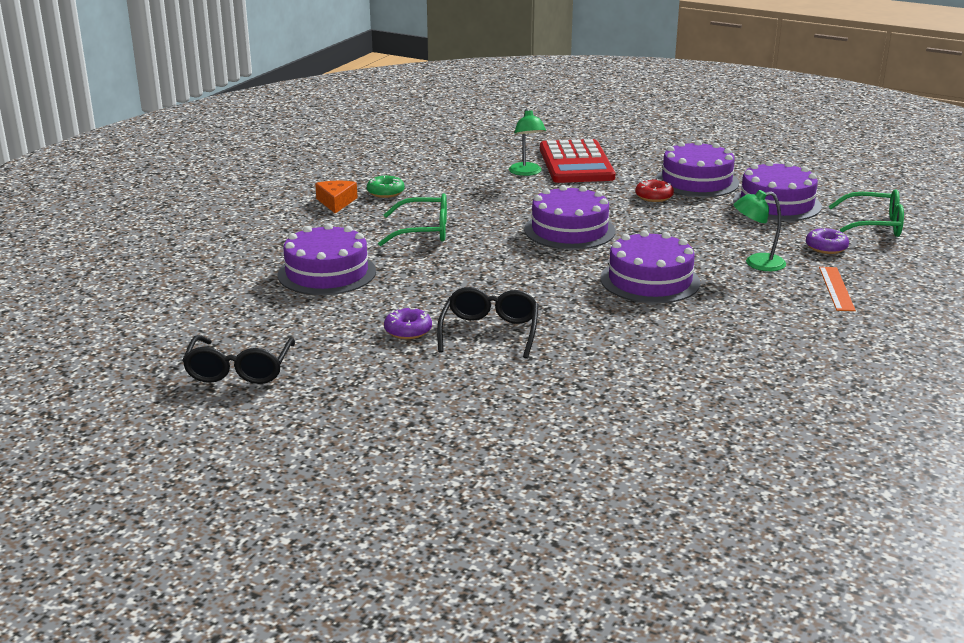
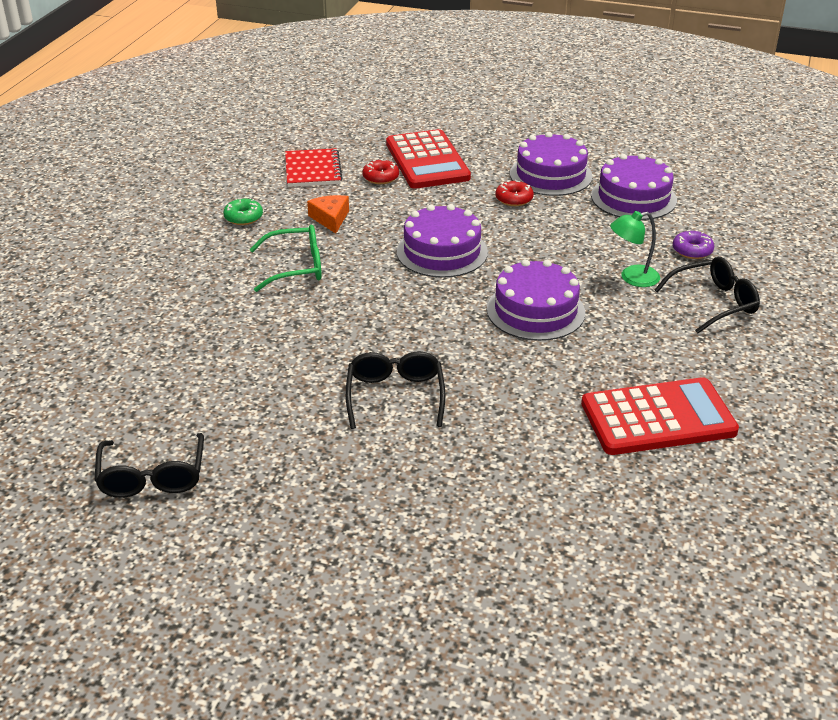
camera: 10 degrees left, 10 degrees up
purple cake [278,223,376,295] -> none
orange cheese [315,181,357,214] -> orange cheese moved to [307,195,349,233]
purple donut [384,307,432,339] -> none
green lamp [509,108,546,176] -> red donut [362,159,399,184]
orange ruler [819,267,856,311] -> black glasses [655,257,760,334]
green glasses [829,190,904,237] -> none
none -> red notebook [285,148,343,187]
none -> red calculator [581,377,739,455]

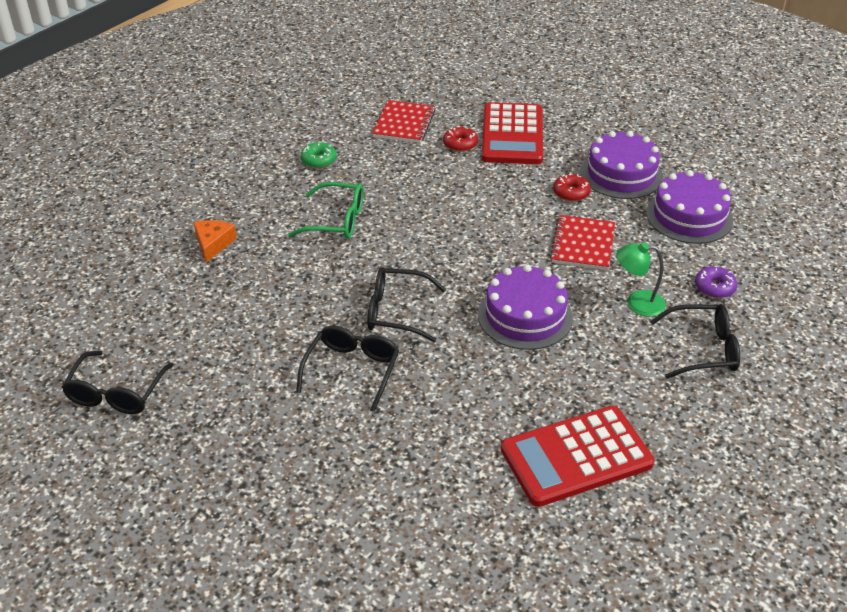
camera: 20 degrees right, 5 degrees up
orange cheese [307,195,349,233] -> orange cheese moved to [194,220,237,263]
purple cake [397,204,488,278] -> none
red calculator [581,377,739,455] -> red calculator turned 150 degrees clockwise [501,406,654,507]
none -> black glasses [367,267,446,342]
none -> red notebook [550,215,615,270]

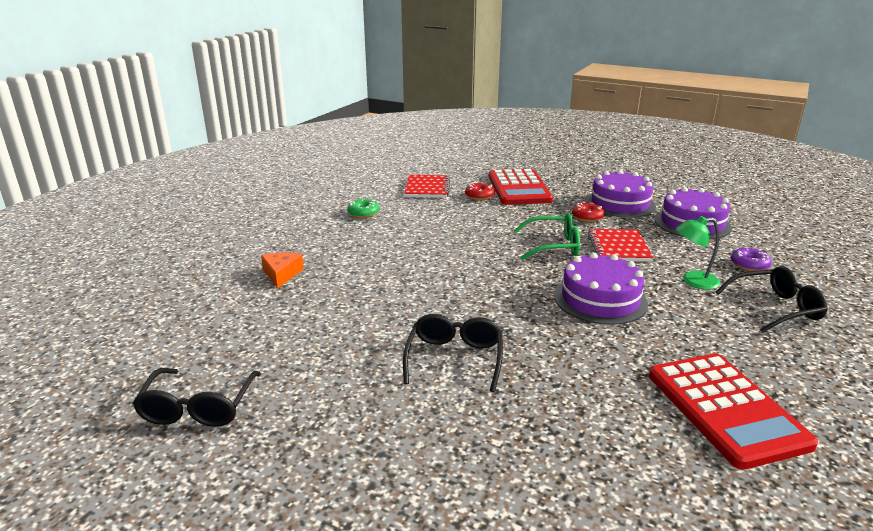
camera: 10 degrees left, 15 degrees down
green glasses [288,182,363,239] -> green glasses moved to [514,213,580,260]
black glasses [367,267,446,342] -> none
red calculator [501,406,654,507] -> red calculator turned 75 degrees counterclockwise [649,353,818,470]

